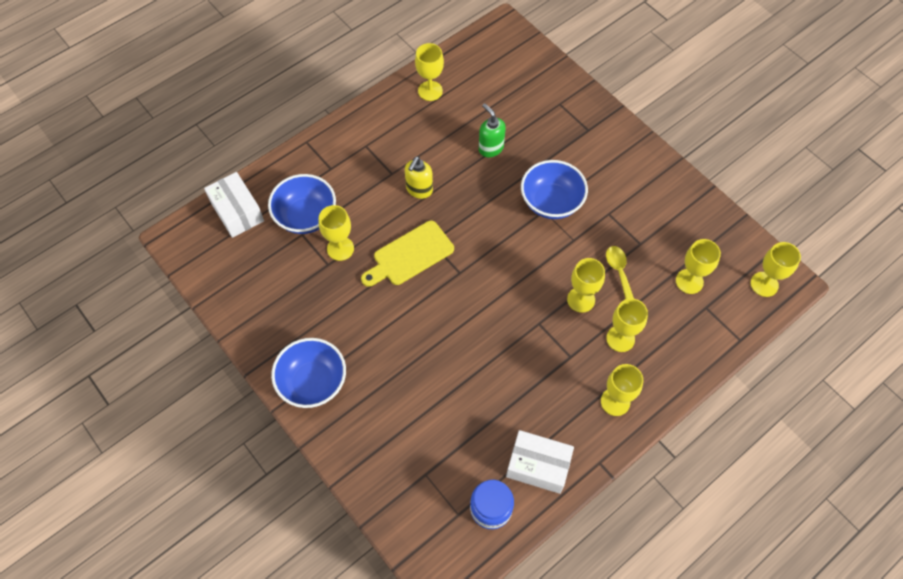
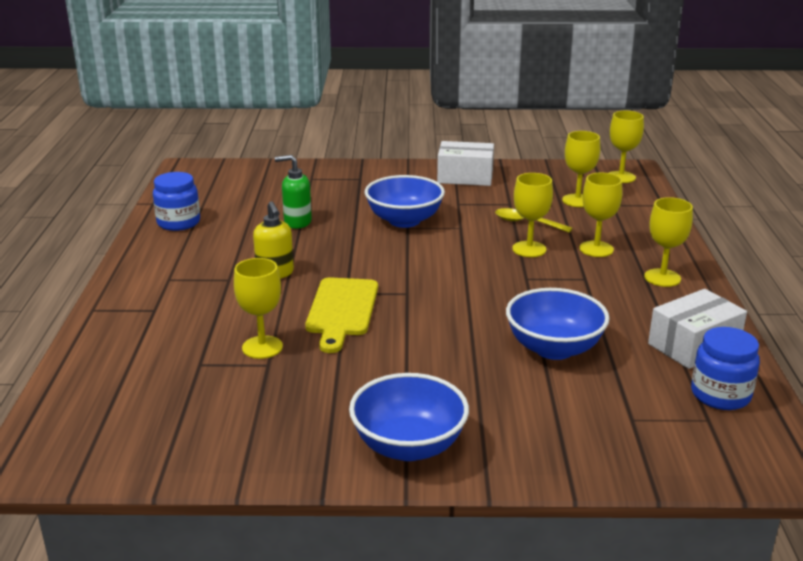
camera: 50 degrees left, 35 degrees down
white box [204,172,264,238] -> white box moved to [437,141,494,186]
blue bowl [268,174,336,234] -> blue bowl moved to [506,288,610,360]
yellow goblet [415,43,444,101] -> blue jar [153,172,200,231]

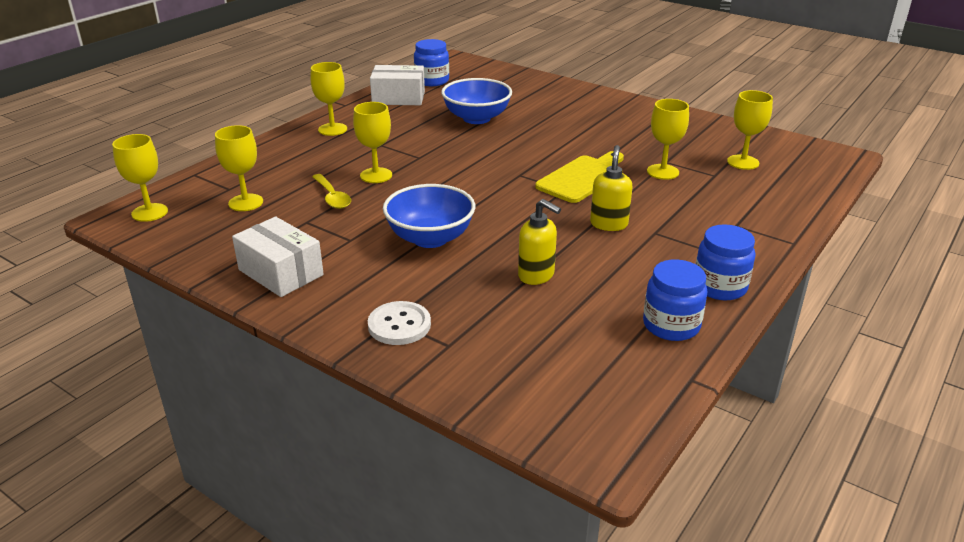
camera: 145 degrees left, 5 degrees up
green soap dispenser [275,155,312,229] -> yellow soap dispenser [518,199,561,285]
blue bowl [349,373,469,461] -> none
yellow goblet [579,173,622,257] -> yellow goblet moved to [727,90,773,170]
none -> white button [368,301,431,345]
none -> blue jar [696,224,756,300]

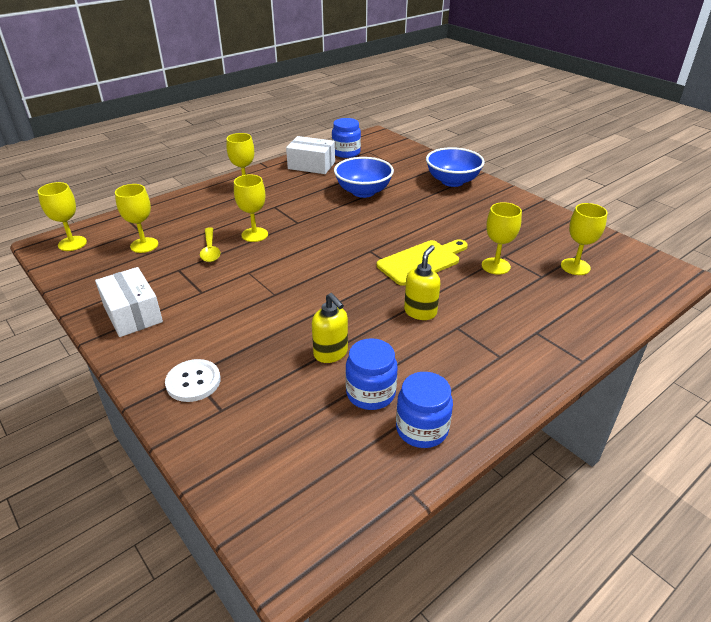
camera: 15 degrees right, 5 degrees up
blue bowl [383,184,475,248] -> blue bowl moved to [426,147,485,187]
blue jar [696,224,756,300] -> blue jar moved to [345,338,398,410]

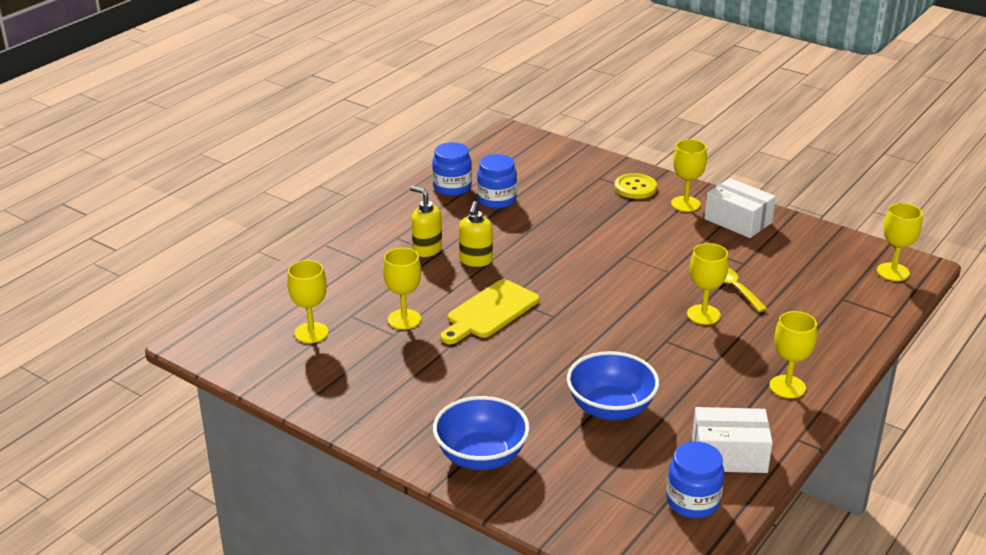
camera: 165 degrees right, 5 degrees down
yellow goblet [115,184,158,253] -> yellow goblet moved to [671,139,707,212]
white button [165,359,221,402] -> yellow button [614,173,657,199]
yellow soap dispenser [312,293,348,363] -> yellow soap dispenser moved to [410,186,442,257]

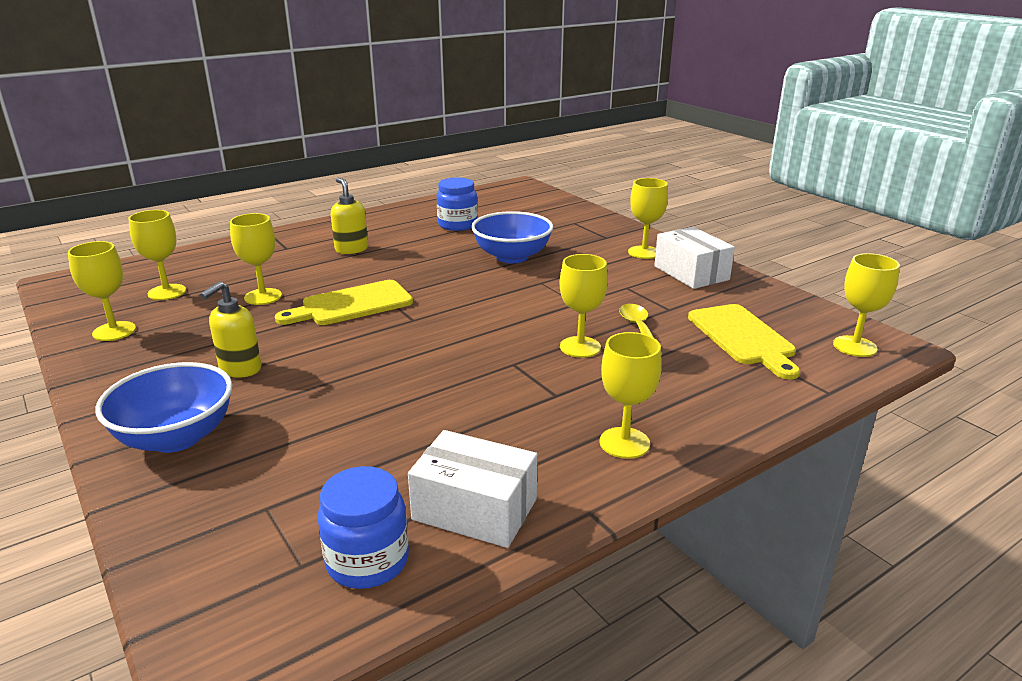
camera: 20 degrees right, 5 degrees down
blue jar [432,142,472,196] -> none
yellow soap dispenser [459,201,493,267] -> yellow soap dispenser moved to [200,281,262,378]
blue bowl [567,351,659,421] -> blue bowl moved to [471,211,553,263]
yellow button [614,173,657,199] -> none
none -> yellow goblet [68,241,136,341]
none -> yellow cutting board [688,304,800,380]

